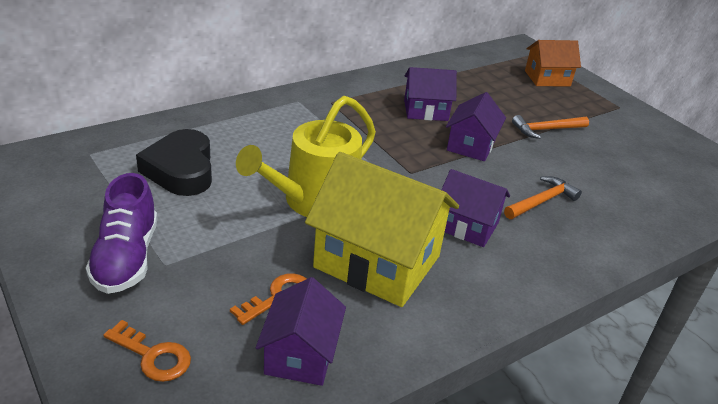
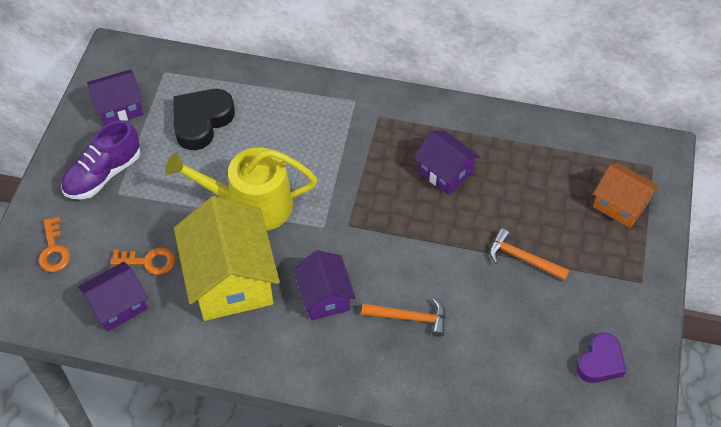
camera: 50 degrees right, 20 degrees up
purple house [446,92,506,161] -> purple house moved to [87,69,143,126]
none -> purple heart [576,332,626,383]

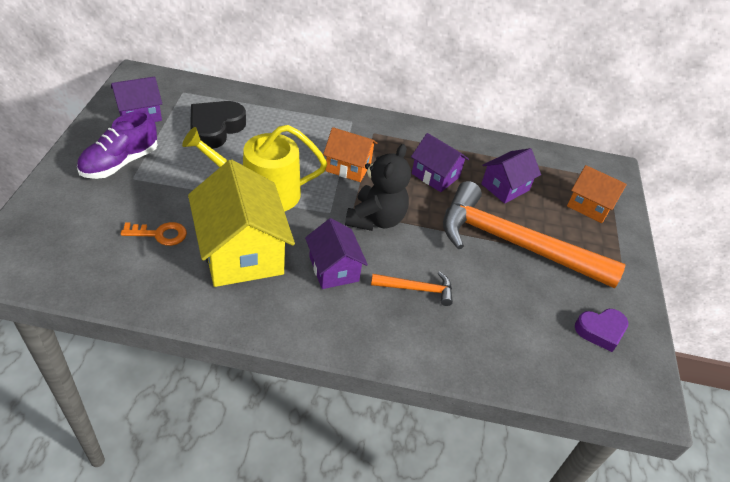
camera: 10 degrees left, 10 degrees down
orange key [38,217,70,272] -> none
purple house [78,262,148,332] -> purple house moved to [481,148,541,204]
orange hammer [490,228,570,281] -> orange hammer [443,181,625,288], size x2.39
purple heart [576,332,626,383] -> purple heart turned 45 degrees clockwise [575,309,628,352]
none -> orange house [323,127,377,182]
none -> black teddy bear [345,144,411,231]

